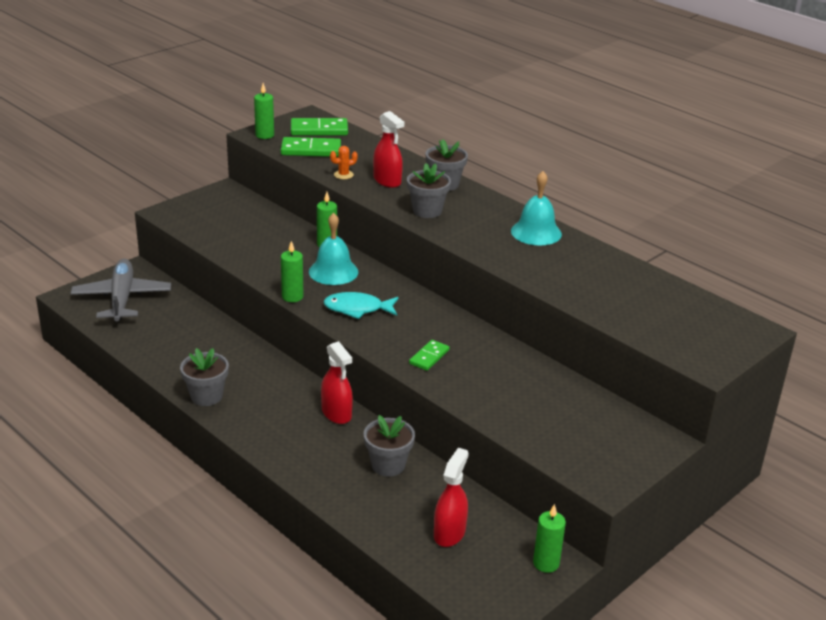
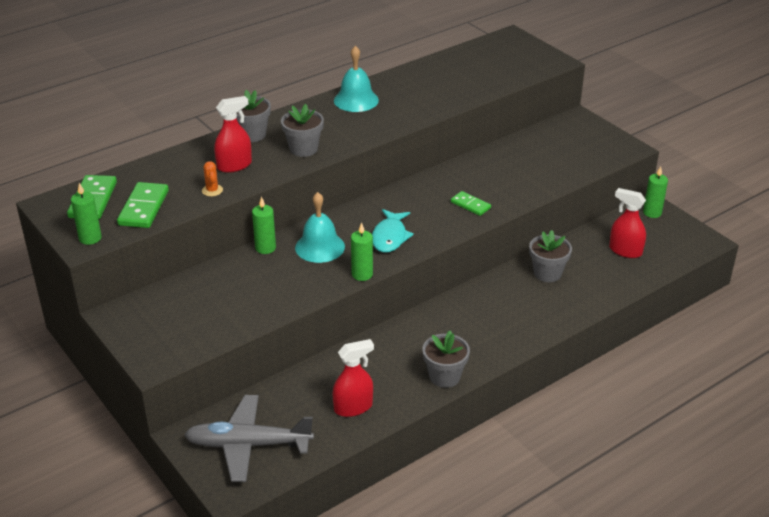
camera: 80 degrees left, 5 degrees up
red spray bottle [321,341,353,424] -> red spray bottle moved to [333,339,374,417]

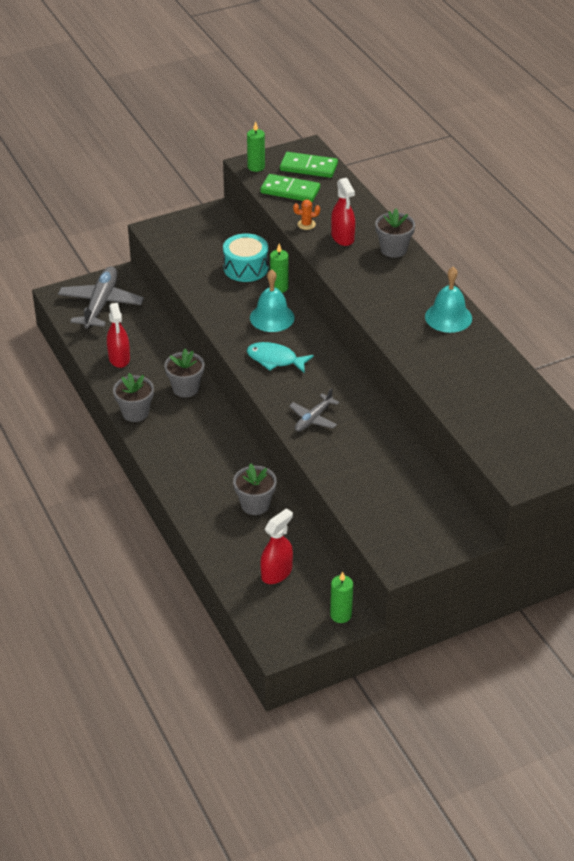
camera: 100 degrees right, 5 degrees up
grey flower pot [281,104,324,157] -> grey flower pot moved to [164,348,205,397]
green candle [351,222,373,281] -> none
green domino [451,191,491,216] -> grey plane [289,388,340,432]
none -> turquoise drum [223,233,268,282]

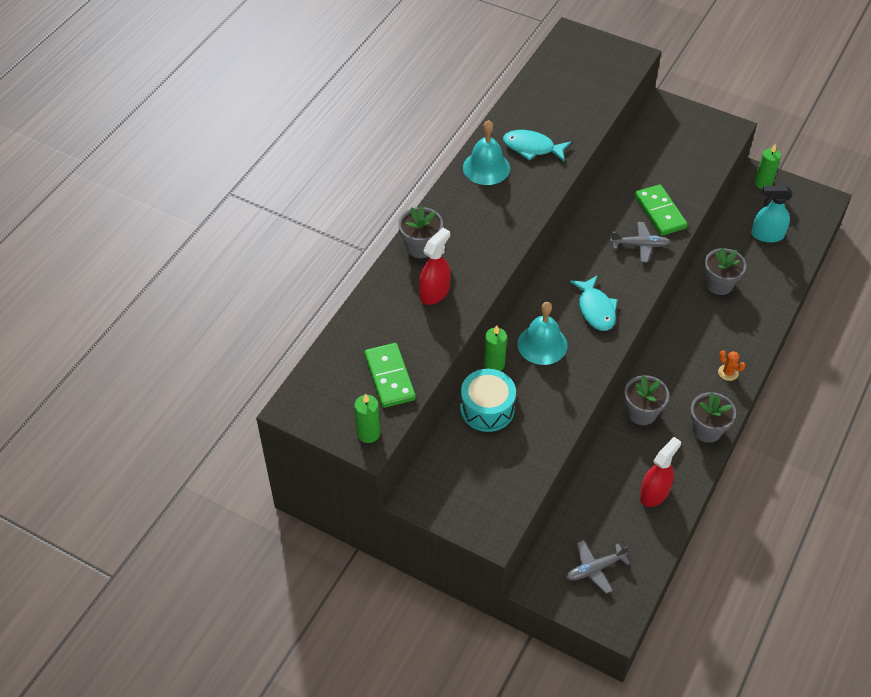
camera: 125 degrees left, 10 degrees up
grey plane [58,266,144,329] -> grey plane [566,540,630,594], size x0.56
red spray bottle [260,508,293,584] -> turquoise spray bottle [751,186,792,243]
green domino [280,152,338,178] -> green domino moved to [635,184,688,236]
orange cactus [293,199,320,230] -> orange cactus moved to [718,350,746,381]
none -> turquoise fish [503,130,571,162]

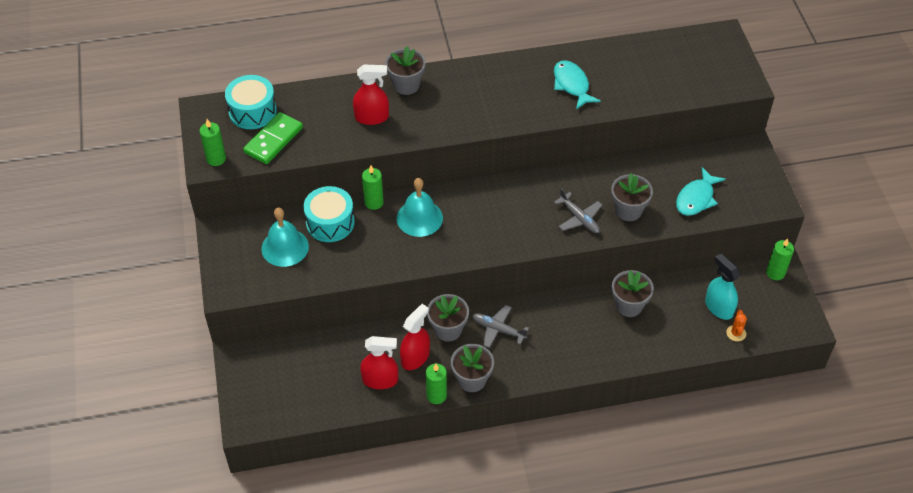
camera: 50 degrees right, 0 degrees up
turquoise bell [463,120,510,185] -> turquoise bell moved to [261,208,309,267]
grey plane [566,540,630,594] -> grey plane moved to [472,305,529,348]
turquoise fish [570,276,618,331] -> turquoise fish moved to [676,167,726,216]
green domino [635,184,688,236] -> grey flower pot [611,173,653,221]
orange cactus [718,350,746,381] -> orange cactus moved to [726,310,747,341]
none -> turquoise drum [225,75,277,129]
none -> red spray bottle [400,304,430,370]
none -> green candle [426,364,447,404]

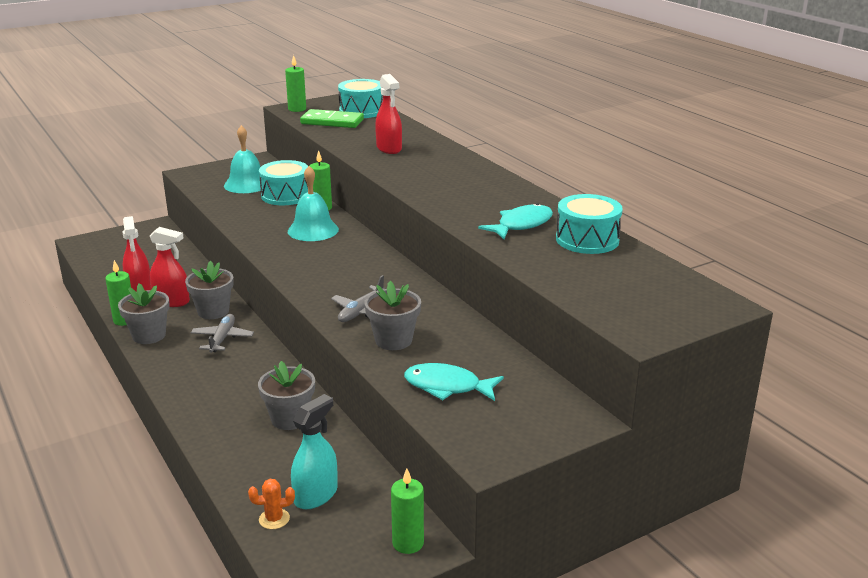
camera: 70 degrees right, 25 degrees down
grey flower pot [385,46,426,95] -> none
none -> turquoise drum [556,194,623,254]

